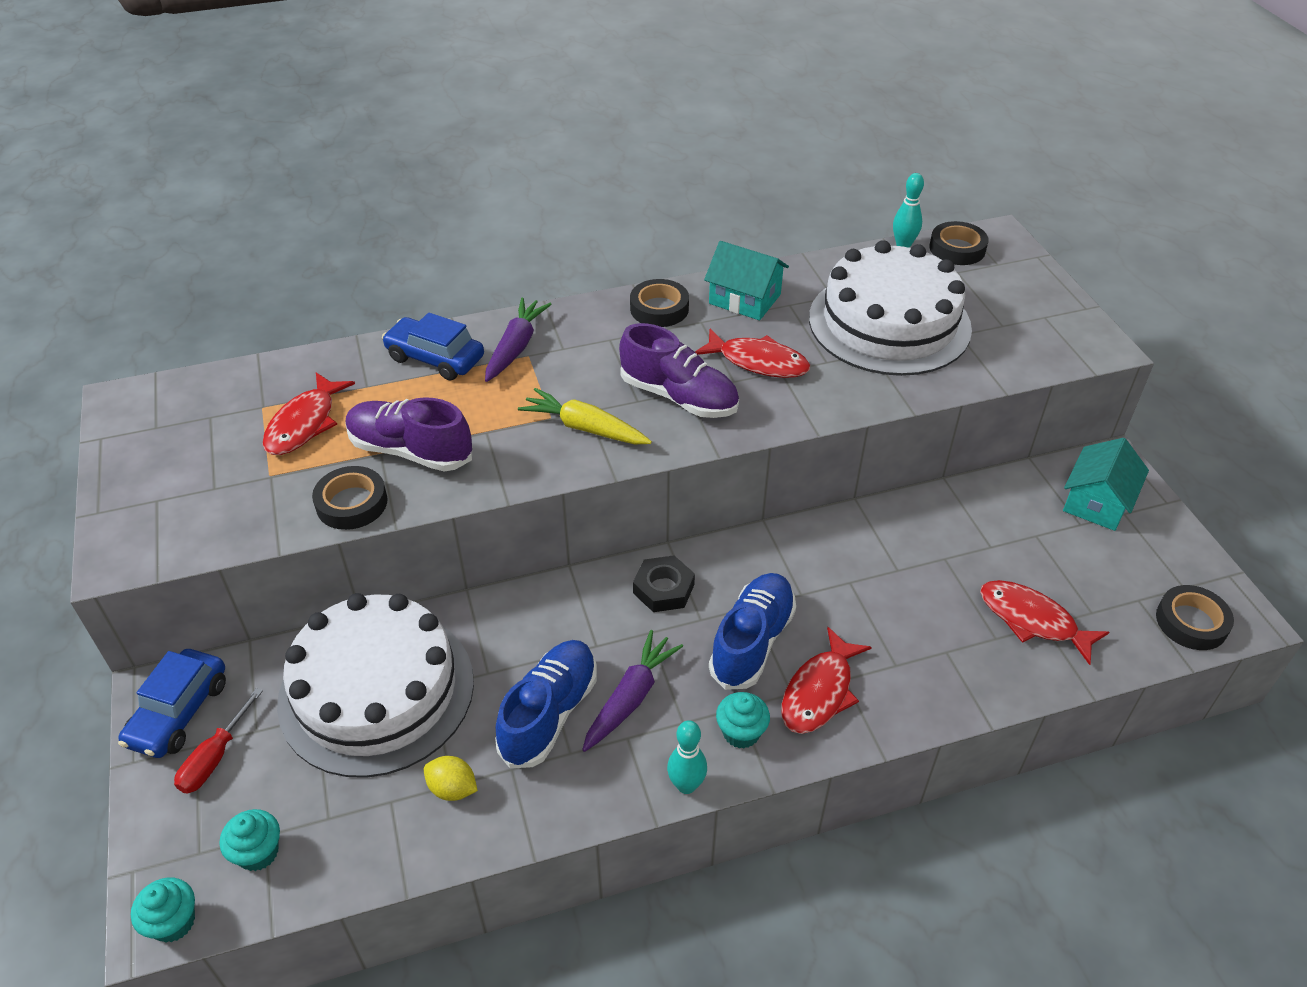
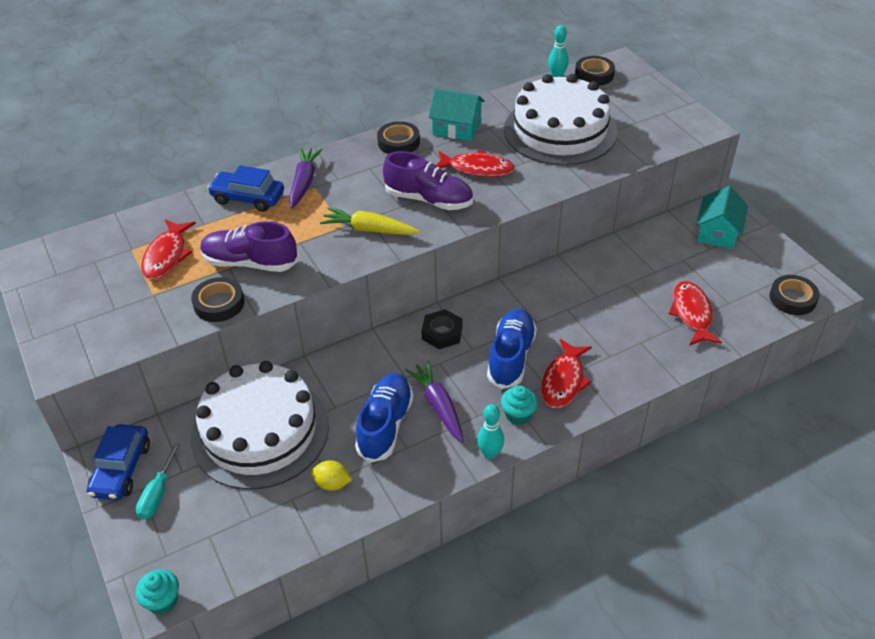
camera: 10 degrees left, 0 degrees up
red screwdriver [174,688,263,794] -> turquoise screwdriver [136,443,180,519]
turquoise cupcake [220,809,280,871] -> none
purple carrot [582,630,683,752] -> purple carrot turned 45 degrees counterclockwise [405,360,463,442]
red fish [980,580,1109,665] -> red fish turned 60 degrees clockwise [669,281,722,346]

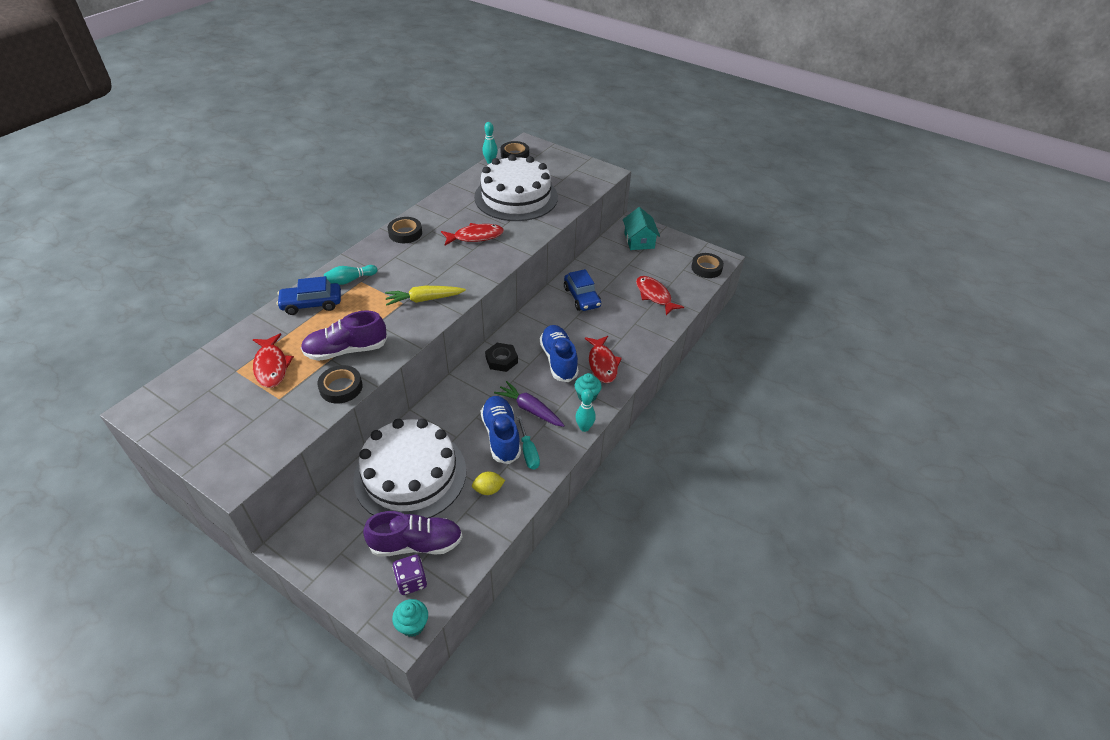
camera: 30 degrees left, 0 degrees up
blue car [87,424,150,500] -> blue car moved to [564,269,601,311]
turquoise screwdriver [136,443,180,519] -> turquoise screwdriver moved to [517,416,540,469]
purple carrot [289,147,323,208] -> turquoise bowling pin [324,265,377,285]
purple shoe [383,151,473,210] -> purple shoe moved to [363,511,463,557]
turquoise house [428,89,485,141] -> none
none -> purple dice [393,554,427,595]

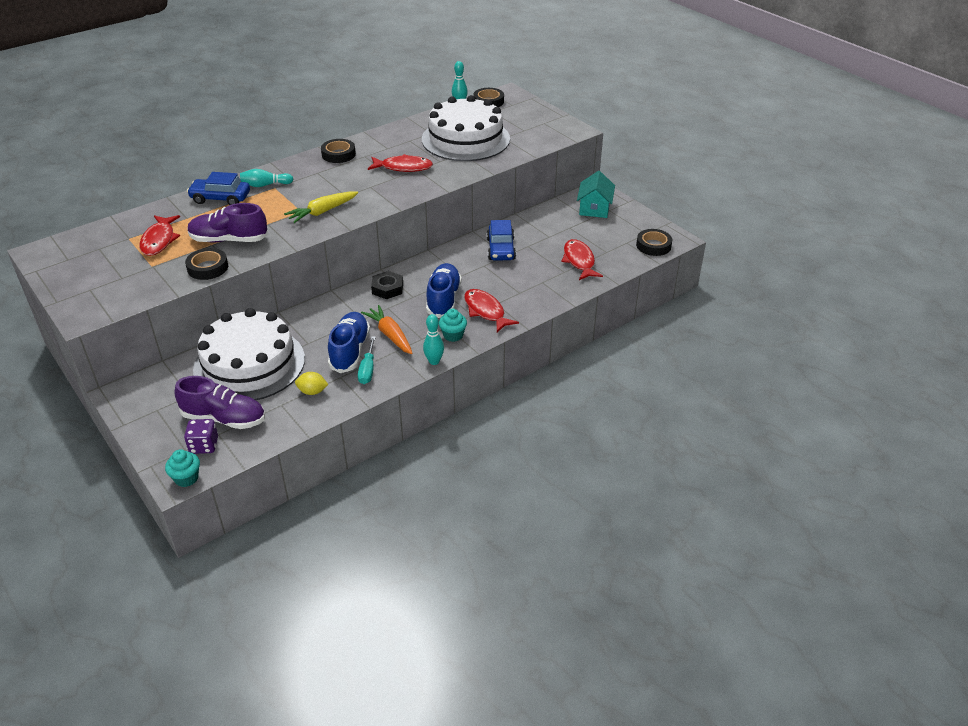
camera: 20 degrees right, 5 degrees down
yellow carrot [385,286,466,306] -> yellow carrot turned 45 degrees counterclockwise [284,191,358,223]
purple carrot [494,381,565,427] -> orange carrot [361,305,413,354]
red fish [585,336,622,383] -> red fish turned 135 degrees clockwise [464,289,519,332]

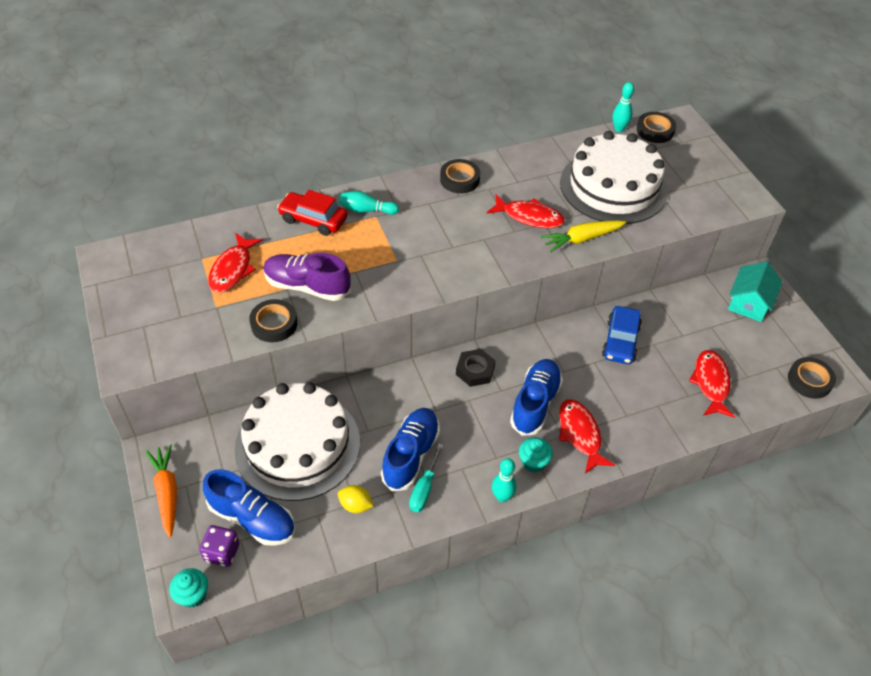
camera: 15 degrees right, 10 degrees up
purple shoe [174,376,265,429] -> blue shoe [203,469,295,546]
blue car [187,172,250,205] -> red car [277,190,347,236]
yellow carrot [284,191,358,223] -> yellow carrot moved to [541,220,626,252]
orange carrot [361,305,413,354] -> orange carrot moved to [146,444,177,538]

